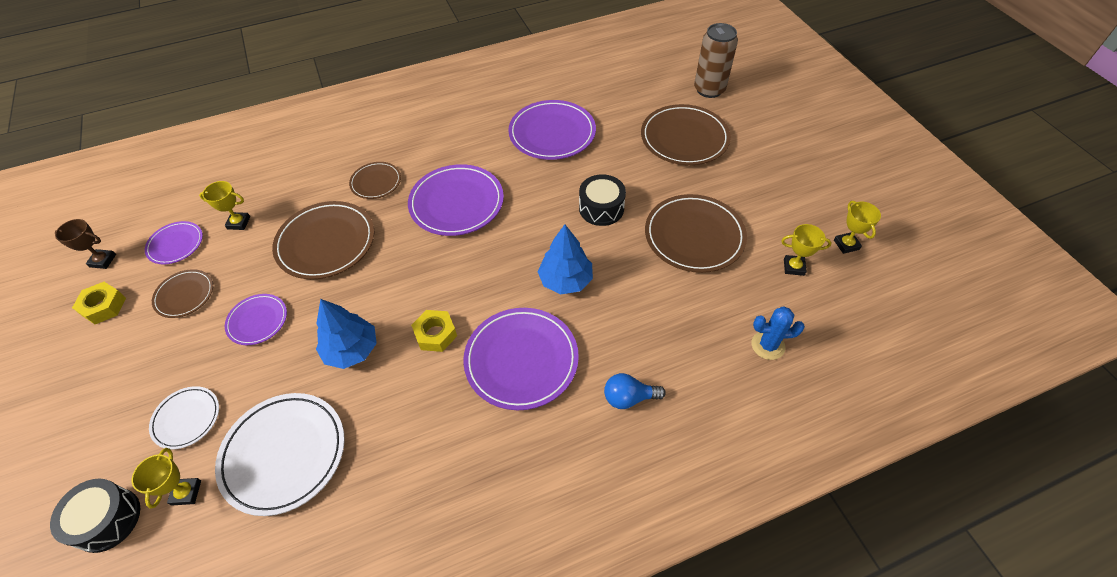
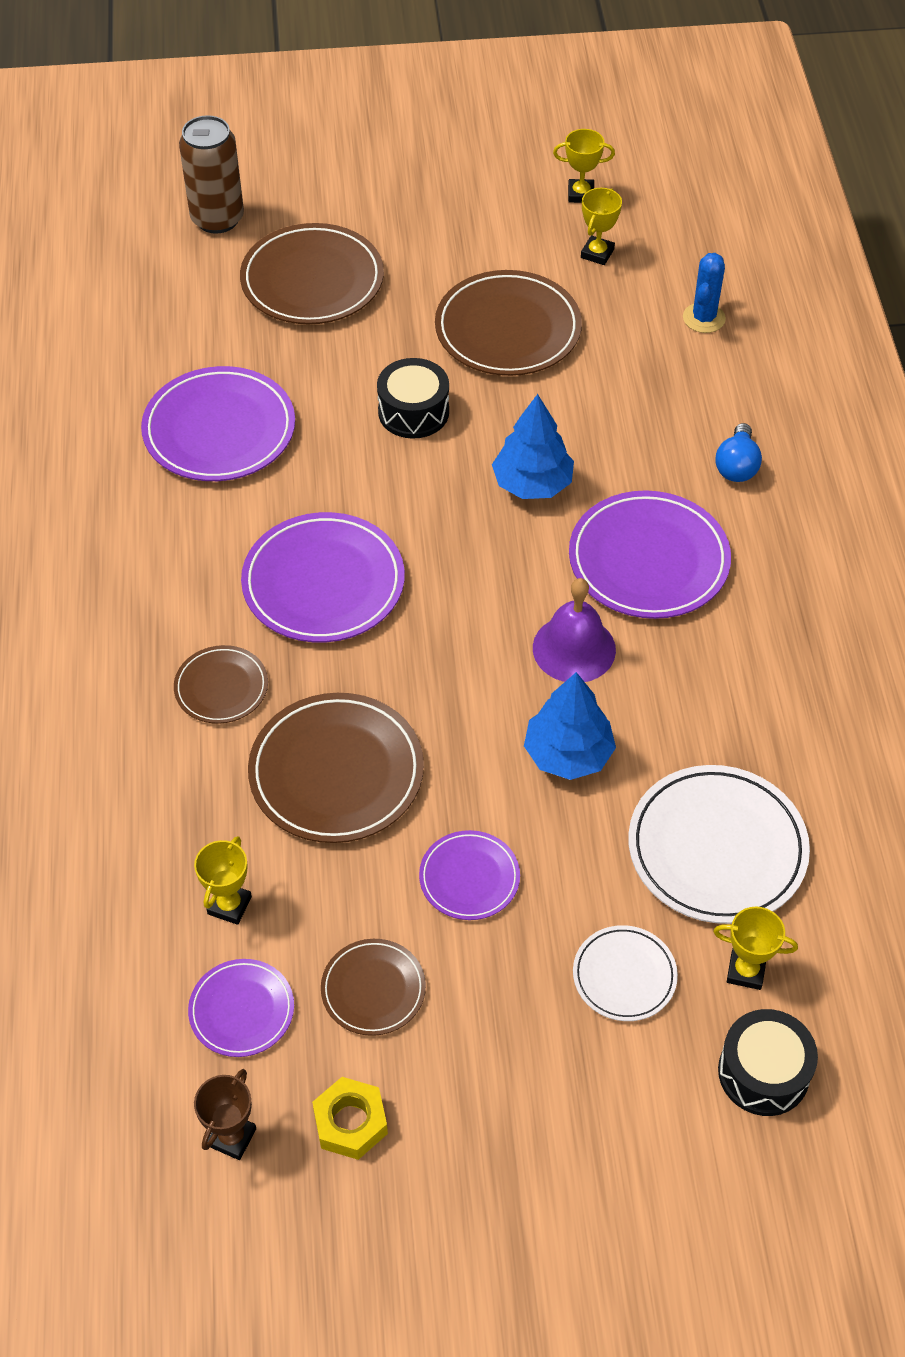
camera: 75 degrees left, 0 degrees up
yellow nut [411,310,457,352] -> purple bell [533,578,616,682]

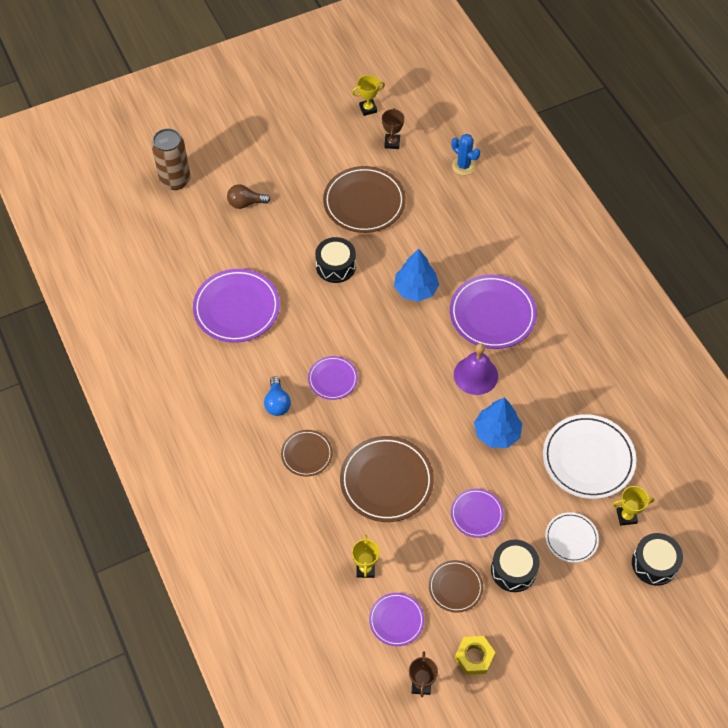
camera: 20 degrees left, 5 degrees up
brown plate [240,223,384,324] -> brown light bulb [227,184,271,209]
purple plate [241,512,405,642] -> purple plate [308,356,358,400], size x0.56
yellow trophy [581,188,622,265] -> brown trophy [382,108,404,149]
blue cactus [683,253,726,333] -> blue cactus turned 45 degrees counterclockwise [451,134,480,175]
blue light bulb [715,423,762,482] -> blue light bulb moved to [264,376,291,416]
none -> black drum [491,539,540,592]

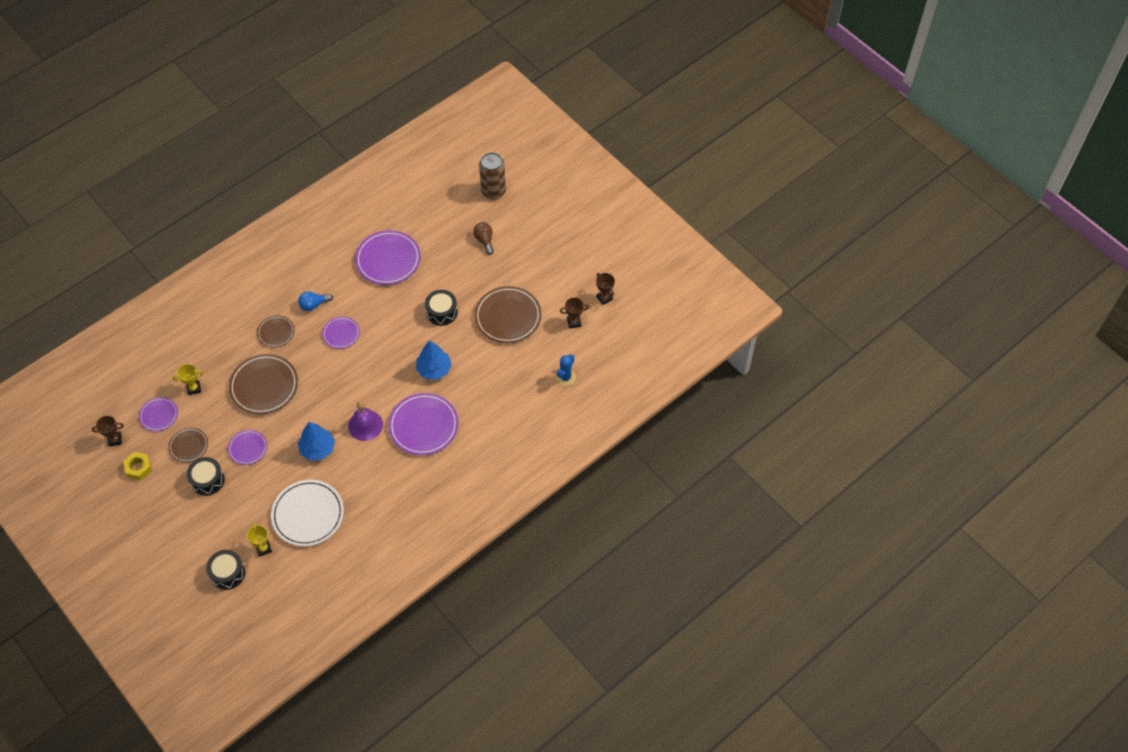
camera: 75 degrees right, 0 degrees up
yellow trophy [352,75,385,116] -> brown trophy [596,273,615,305]
white plate [545,512,599,563] -> none

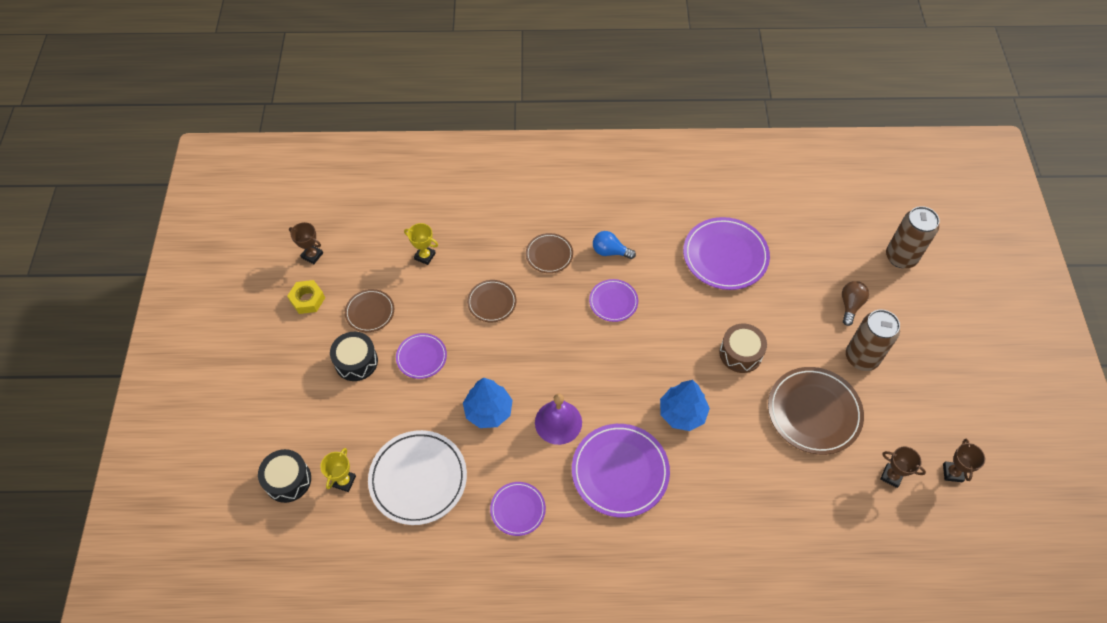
camera: 40 degrees right, 0 degrees up
purple plate [139,397,178,431] -> purple plate moved to [490,482,546,536]
brown plate [229,354,298,415] -> brown plate [467,280,516,322], size x0.56
black drum [425,290,458,326] -> brown drum [719,324,767,373]
blue cactus [556,354,576,386] -> none
none -> brown can [846,309,900,371]

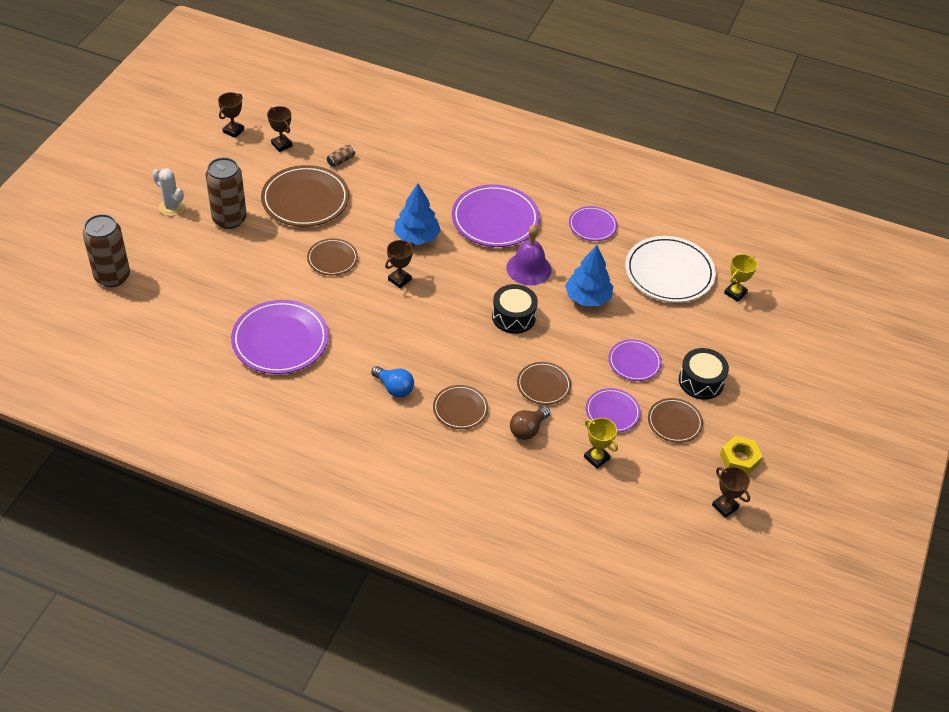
camera: 160 degrees left, 10 degrees down
black drum [258,449,311,503] -> black drum moved to [492,284,538,334]
purple plate [589,279,638,322] -> purple plate moved to [586,388,641,433]
brown drum [719,324,767,373] -> brown plate [307,238,358,275]
brown light bulb [842,281,869,326] -> brown light bulb moved to [510,406,550,440]
none -> white cactus [152,168,185,216]
none -> brown can [327,145,355,167]
none -> brown trophy [385,240,415,288]

